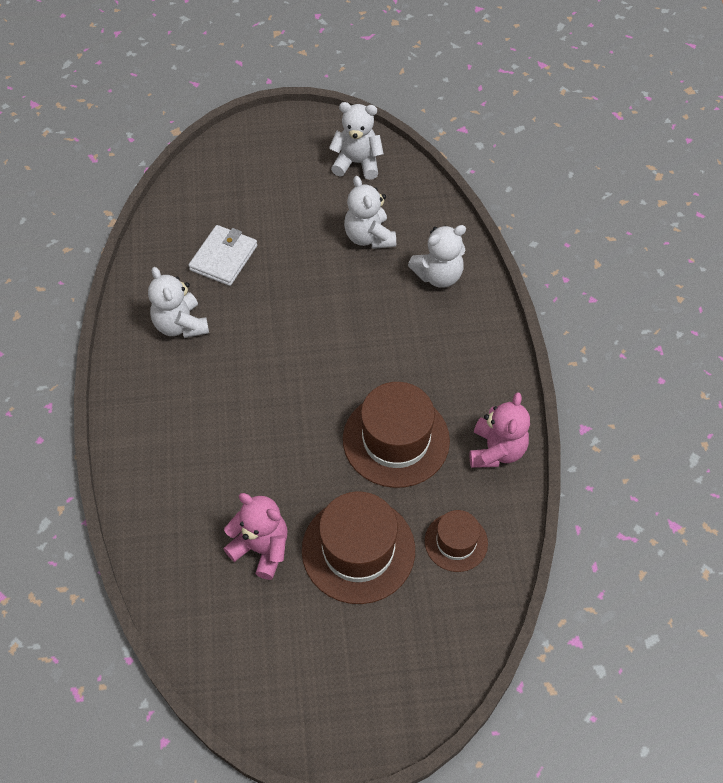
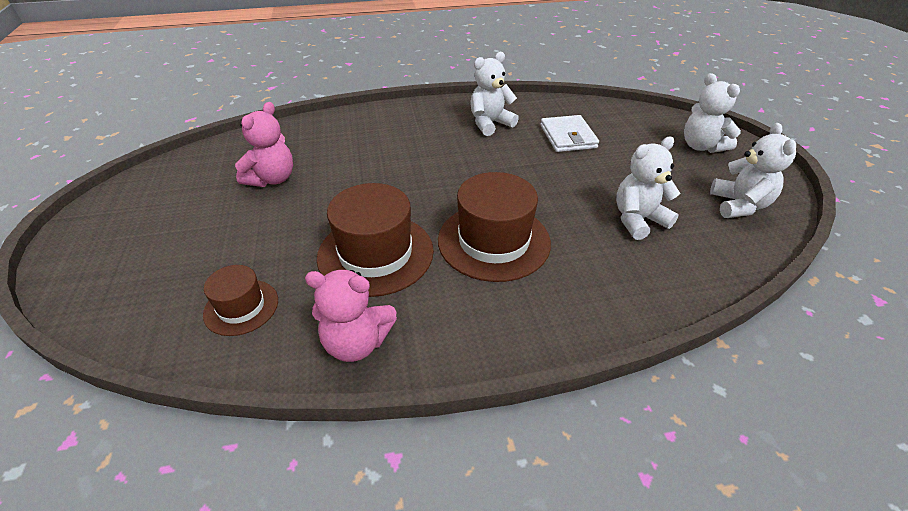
camera: 85 degrees right, 15 degrees down
white wallet [188,225,257,286] -> white wallet turned 60 degrees clockwise [540,115,599,152]
brown hat [302,491,415,604] -> brown hat moved to [438,172,551,282]
white teddy bear [408,225,466,288] -> white teddy bear moved to [684,73,741,153]

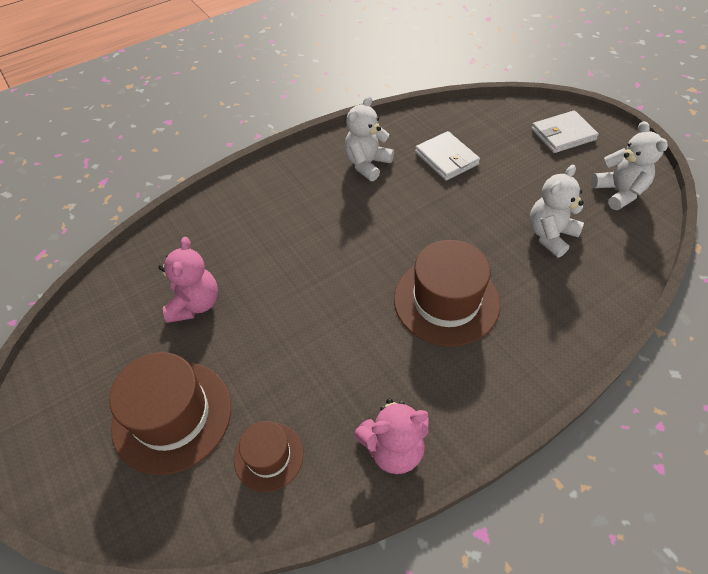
camera: 20 degrees left, 10 degrees up
brown hat [317,183,434,297] -> brown hat moved to [109,352,231,475]
white teddy bear [684,73,741,153] -> white wallet [531,111,599,153]

